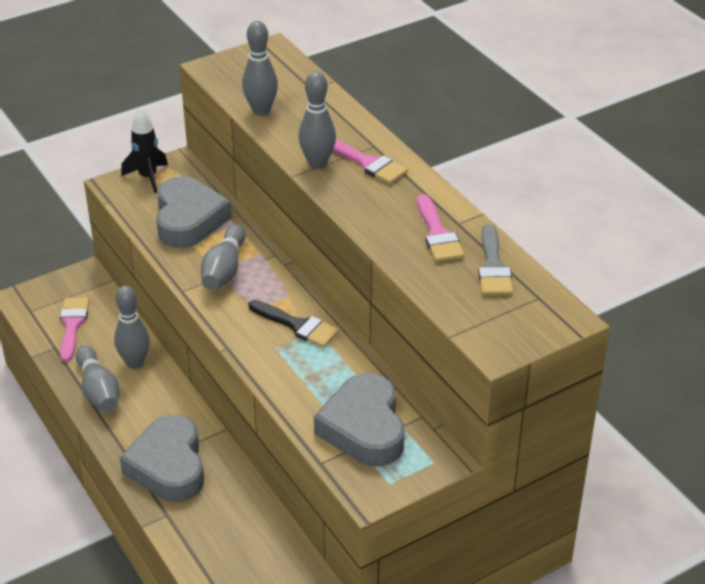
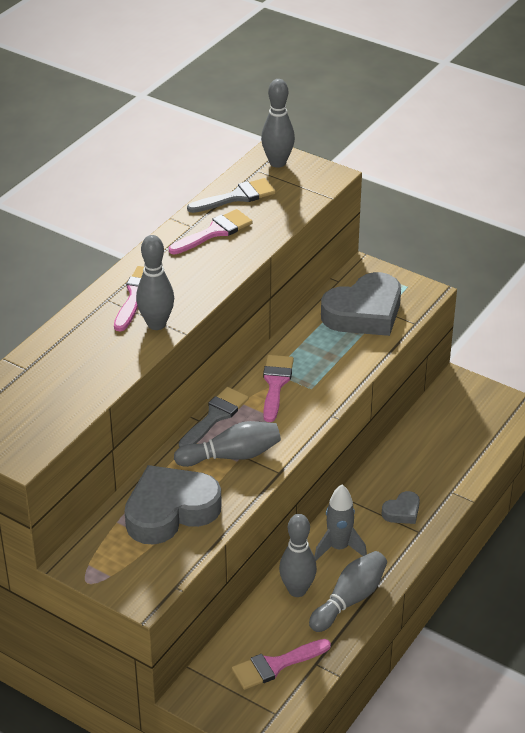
camera: 115 degrees left, 0 degrees up
grey heart [120,415,204,502] -> grey heart [382,491,420,524], size x0.46
black rocket [121,109,168,193] -> none
grey bowling pin [242,21,278,116] -> grey bowling pin moved to [261,79,295,168]
black brush [249,300,339,348] -> pink brush [263,355,294,422]
none -> grey brush [179,387,249,448]
none -> grey rocket [314,485,367,560]

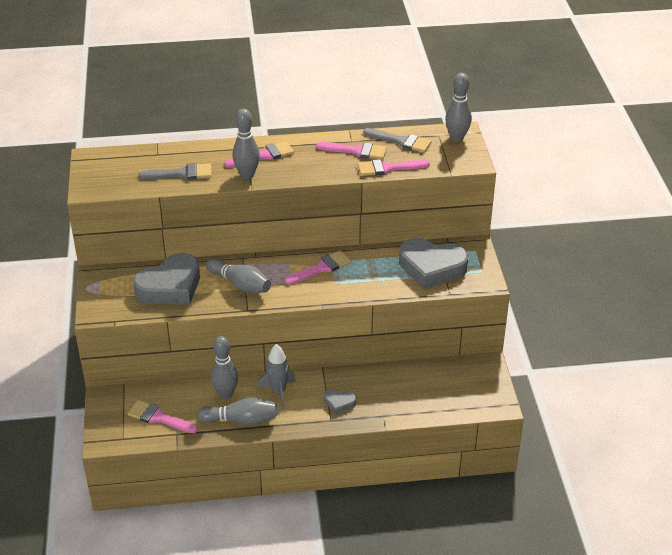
camera: 50 degrees right, 0 degrees up
grey heart [125,465,222,545] -> grey heart turned 120 degrees clockwise [133,253,200,305]
grey brush [179,387,249,448] -> grey brush moved to [139,163,212,180]
none -> pink brush [358,159,430,176]

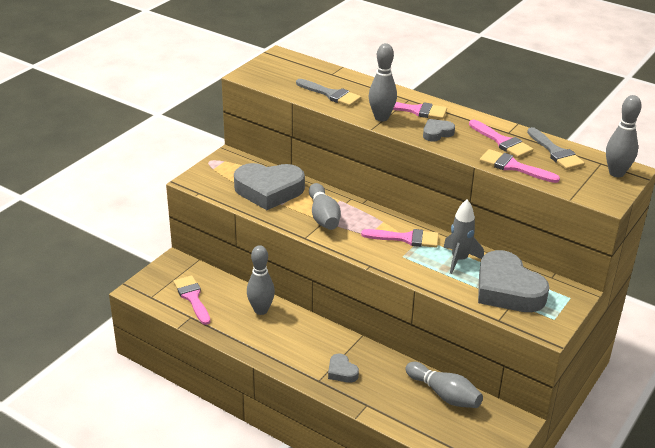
camera: 40 degrees right, 5 degrees down
grey bowling pin [197,397,277,425] -> grey bowling pin moved to [406,362,483,408]
grey rocket [257,344,296,409] -> grey rocket moved to [443,200,484,274]
none -> grey heart [423,119,455,142]

